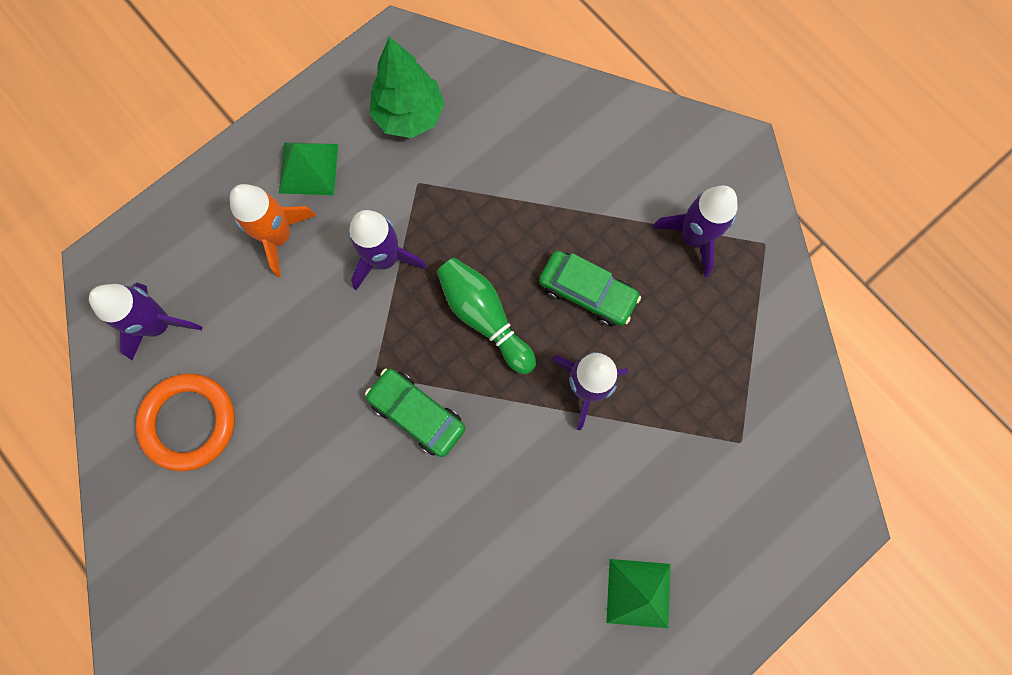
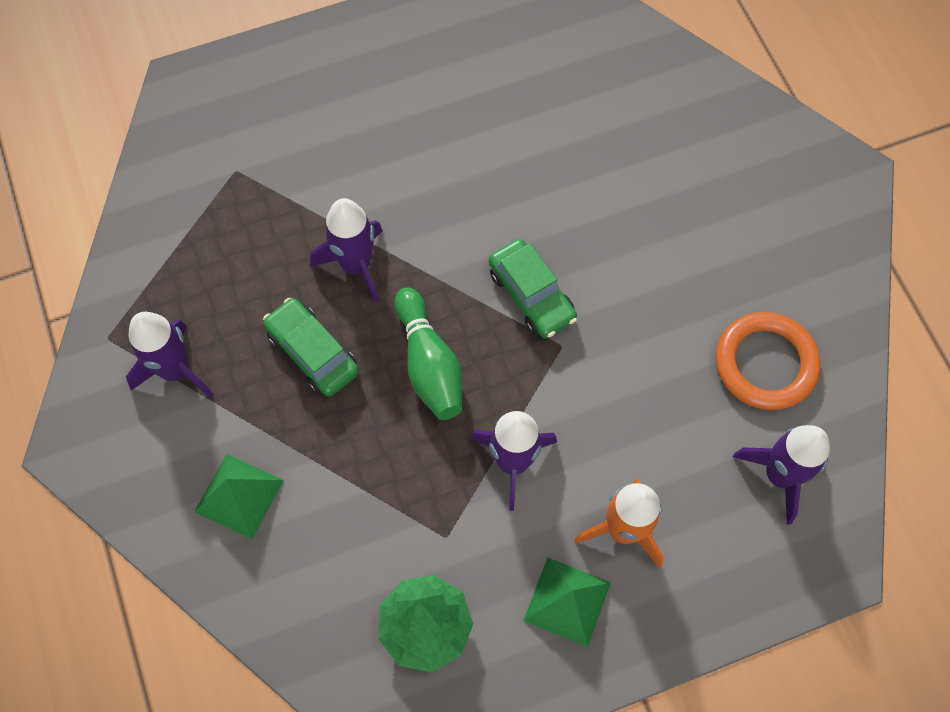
camera: 160 degrees left, 10 degrees down
green pyramid [606,559,671,628] -> green pyramid moved to [194,454,284,539]

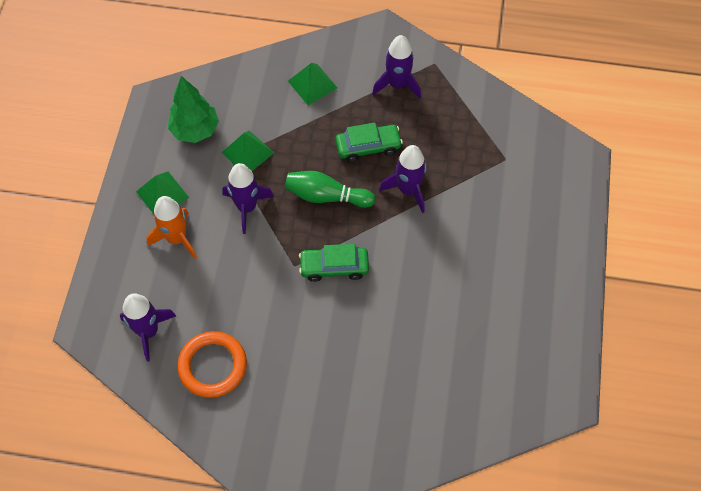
camera: 120 degrees right, 5 degrees down
none -> green pyramid [222,131,274,171]

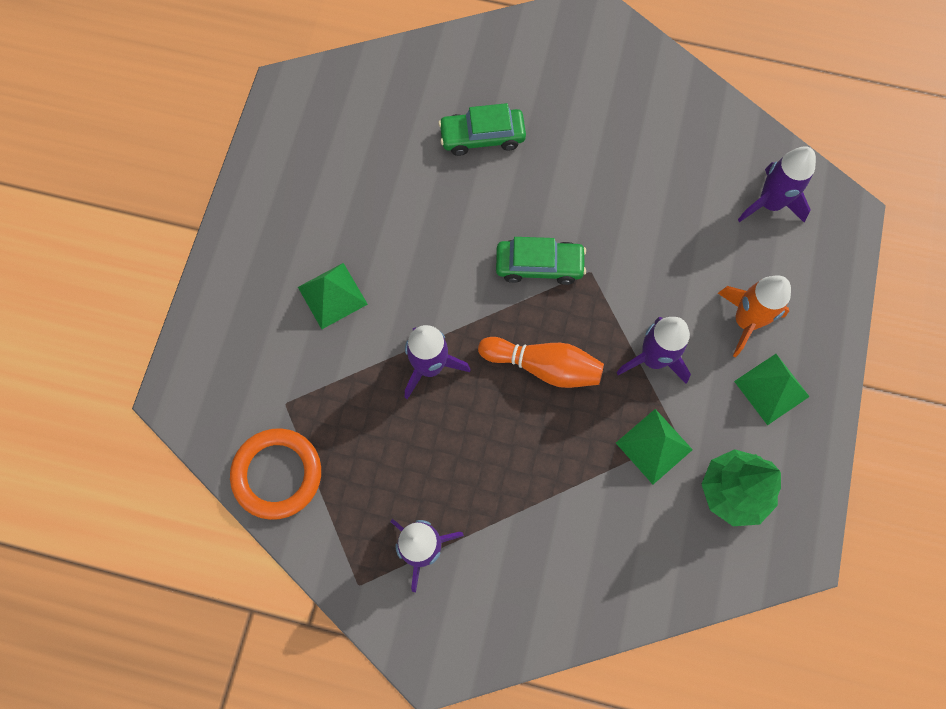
camera: 175 degrees left, 10 degrees up
orange ring [177,331,247,398] -> orange ring moved to [230,428,321,520]
green bowling pin [285,171,376,208] -> orange bowling pin [478,337,604,388]
green pyramid [288,63,337,105] -> green pyramid moved to [298,263,368,329]
green car [335,123,403,162] -> green car moved to [438,103,526,156]

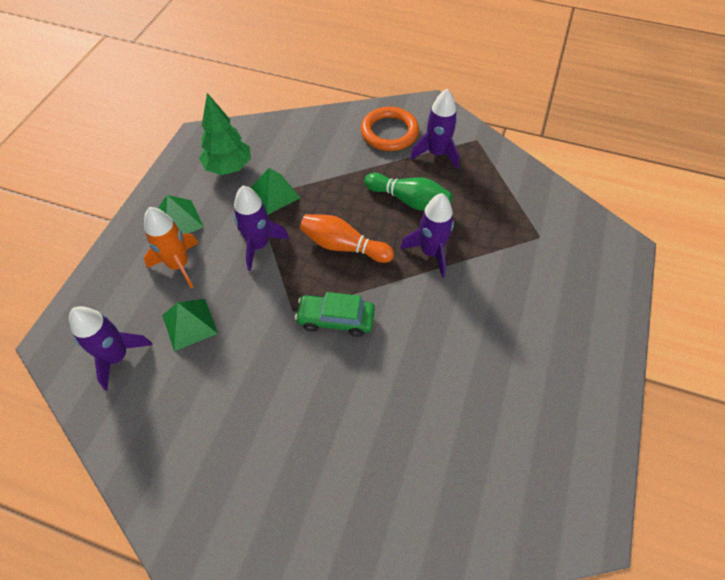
camera: 175 degrees left, 15 degrees down
orange ring [230,428,321,520] -> orange ring moved to [361,107,419,151]
green pyramid [298,263,368,329] -> green pyramid moved to [162,299,218,351]
green car [438,103,526,156] -> none
none -> green bowling pin [364,173,453,211]

